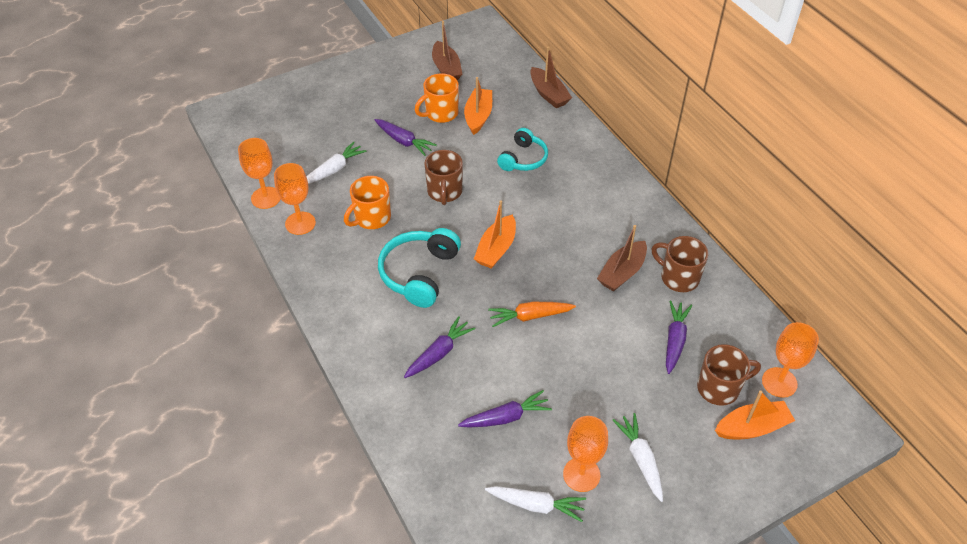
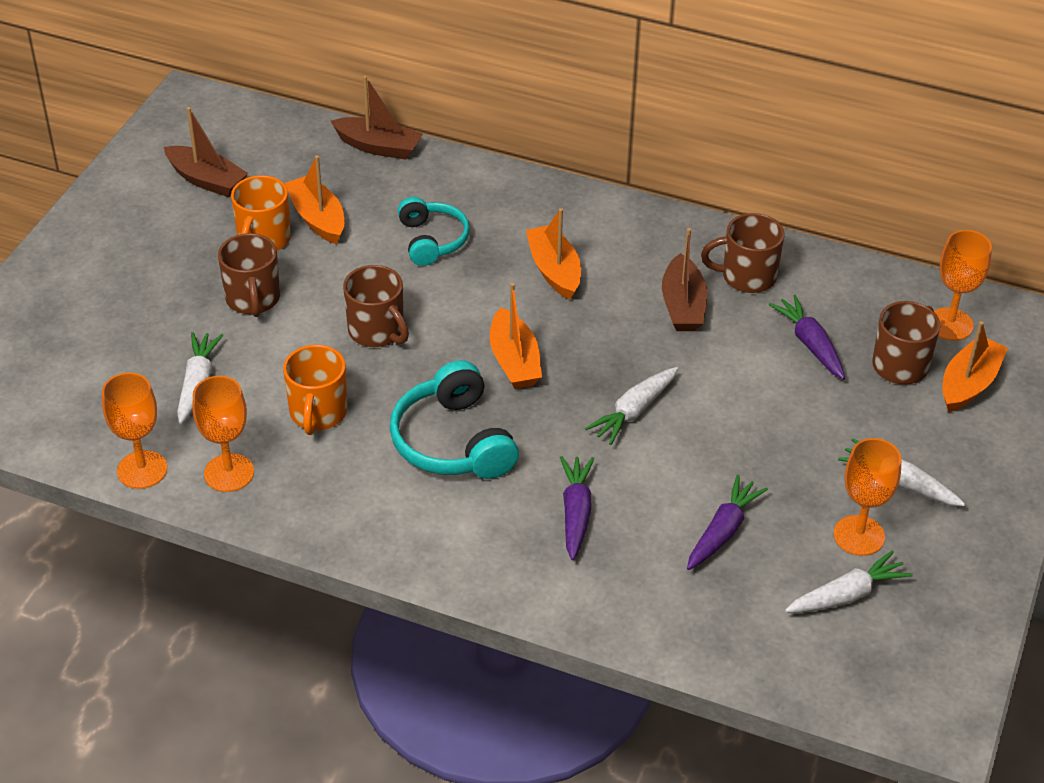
camera: 40 degrees left, 5 degrees down
purple carrot [375,119,437,156] -> brown mug [218,233,280,317]
orange carrot [488,302,576,327] -> white carrot [585,367,678,445]
none -> orange boat [526,208,581,300]

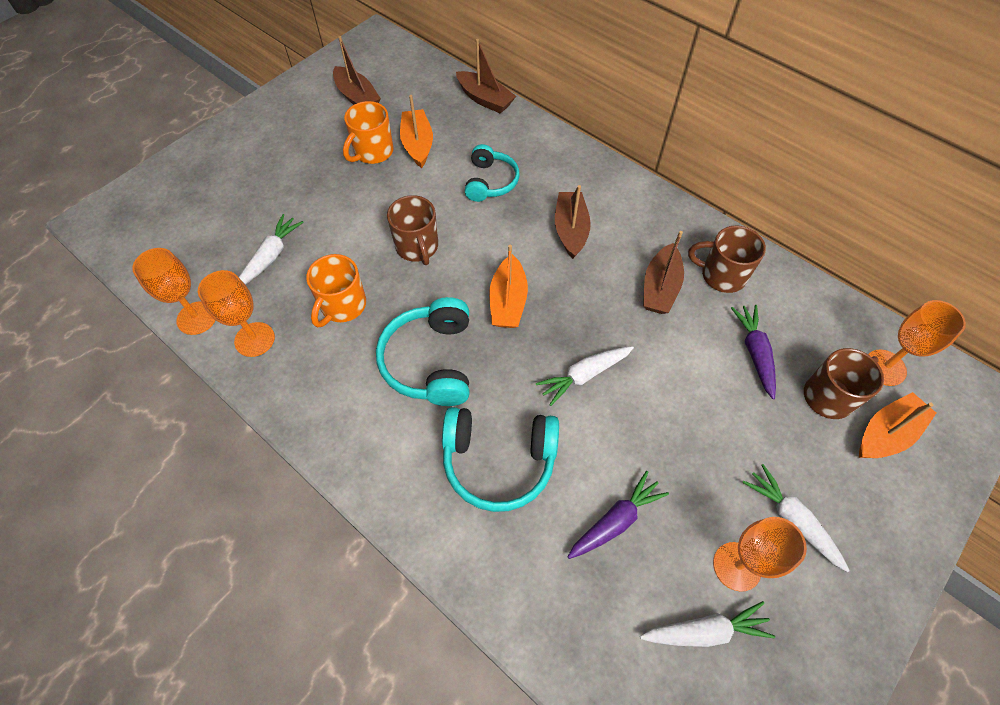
camera: 20 degrees right, 15 degrees up
brown mug [218,233,280,317] -> none
orange boat [526,208,581,300] -> brown boat [555,185,591,259]
purple carrot [560,456,594,560] -> turquoise headphones [442,407,559,512]

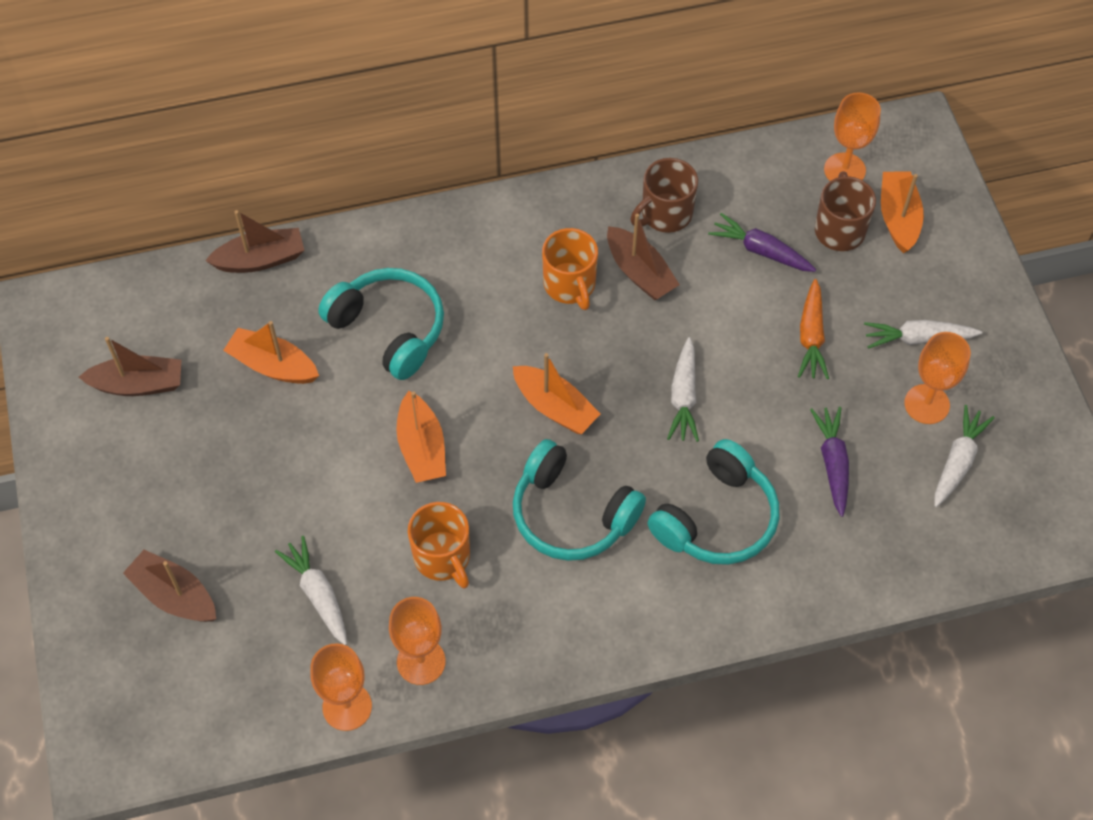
camera: 55 degrees left, 0 degrees up
orange mug [343,101,394,164] -> orange mug moved to [542,228,598,310]
brown mug [387,195,438,265] -> orange boat [396,391,446,483]
turquoise headphones [465,144,519,202] -> turquoise headphones [318,268,444,380], size x1.51
brown boat [555,185,591,259] -> brown boat moved to [123,550,216,622]
none -> orange carrot [798,279,829,379]

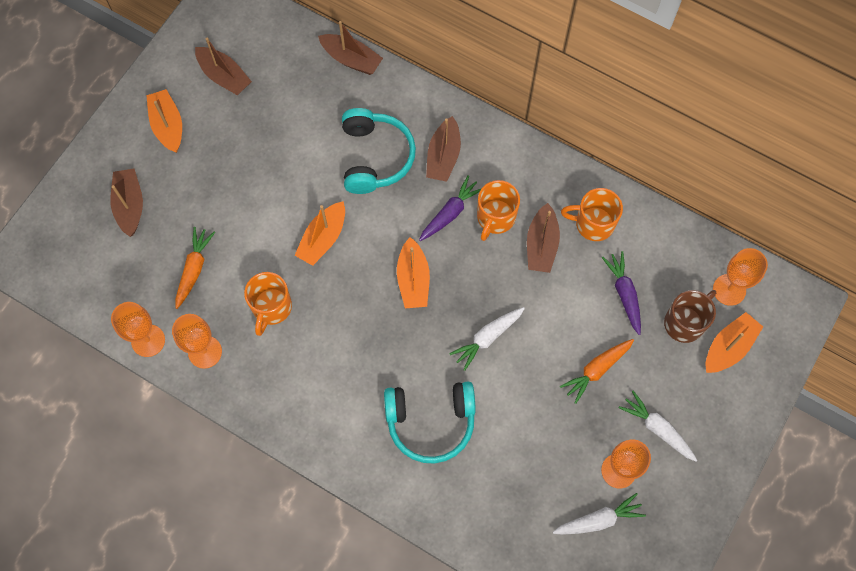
camera: 45 degrees right, 10 degrees up
orange boat [223,321,319,384] -> orange boat moved to [146,89,182,153]
white carrot [275,536,347,645] -> orange carrot [175,227,215,309]
turquoise headphones [513,439,646,561] -> none
brown mug [630,158,698,233] -> orange mug [561,188,623,241]
purple carrot [810,407,849,517] -> purple carrot moved to [419,175,482,241]
none -> brown boat [426,116,461,182]

